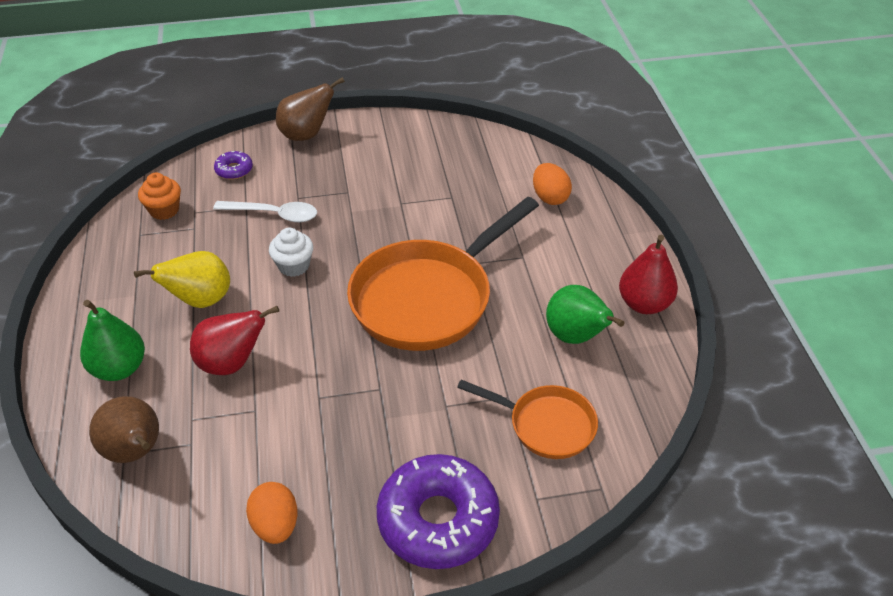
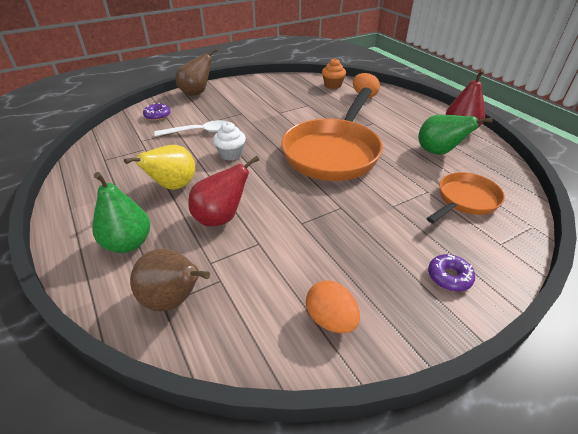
camera: 20 degrees left, 5 degrees down
orange cupcake [138,173,181,220] -> orange cupcake moved to [322,58,346,89]
purple donut [377,454,500,569] -> purple donut [428,254,475,292], size x0.44
orange pan [457,380,598,459] -> orange pan turned 45 degrees counterclockwise [427,172,505,223]

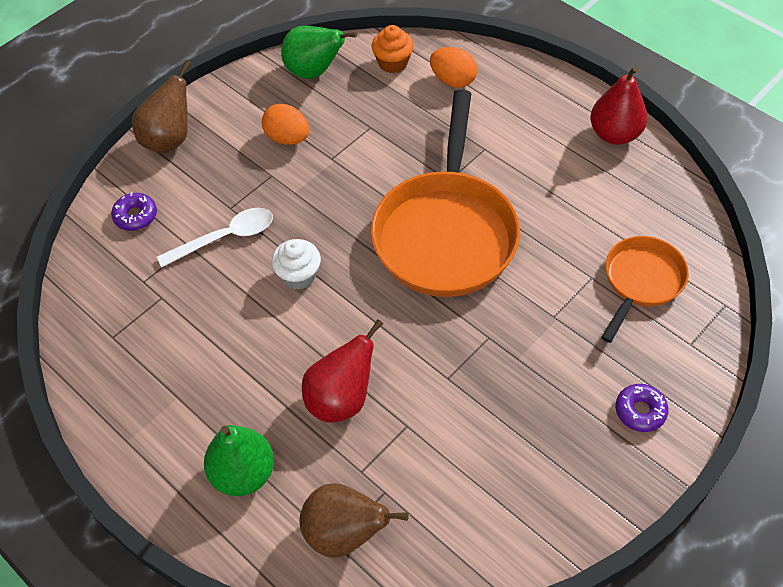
camera: 15 degrees left, 15 degrees up
yellow pear [124,145,195,190] -> none
orange egg [306,280,360,333] -> orange egg moved to [262,104,309,145]
green pear [418,115,493,155] -> green pear moved to [281,26,357,79]

